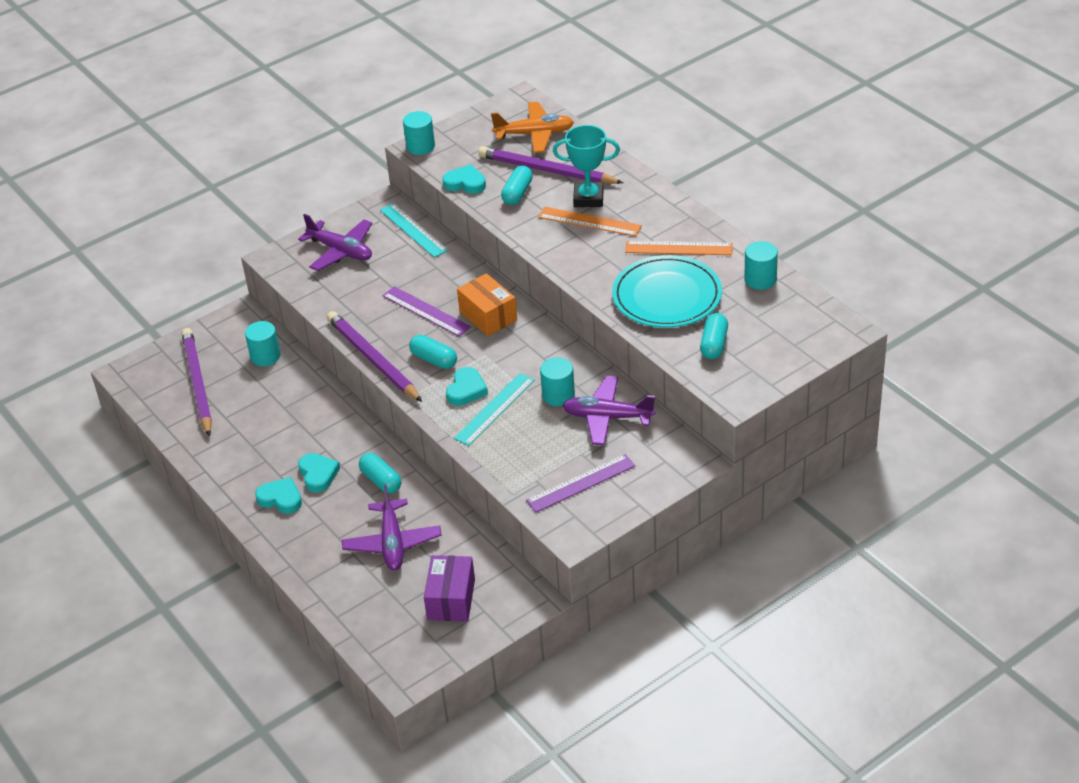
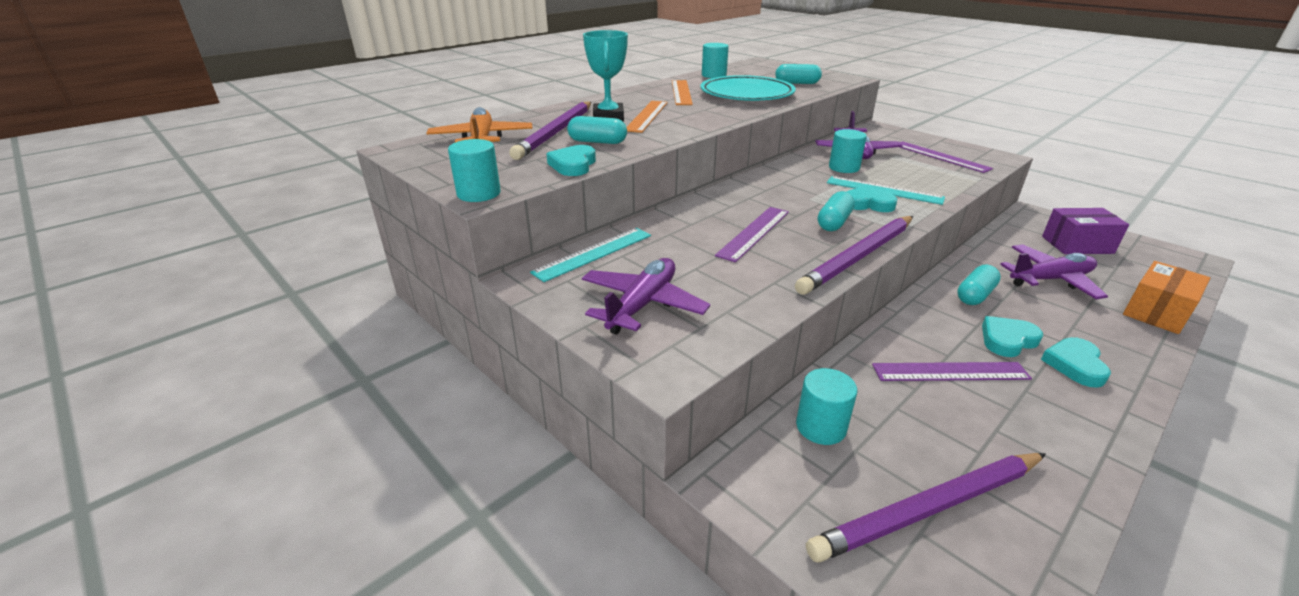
camera: 100 degrees left, 10 degrees down
orange box [457,273,517,336] -> orange box moved to [1123,261,1210,334]
none -> purple ruler [872,362,1032,381]

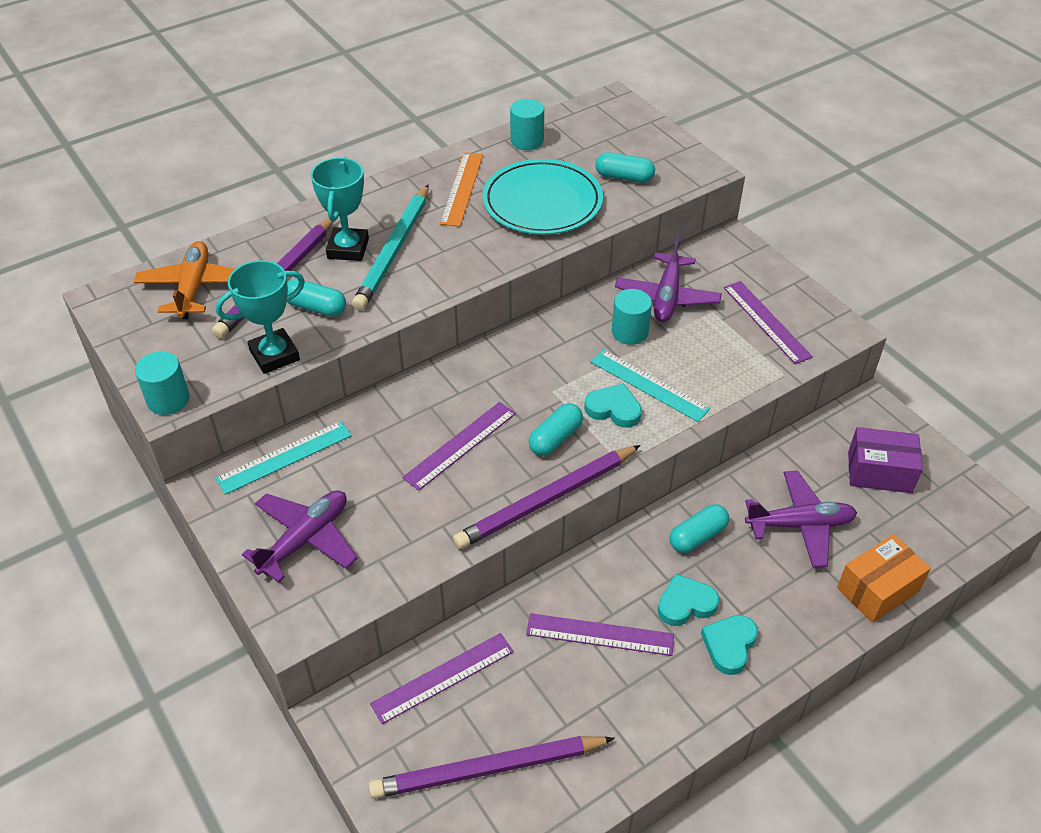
camera: 10 degrees right, 15 degrees up
turquoise heart [546,145,596,176] -> turquoise trophy [216,260,305,374]
orange ruler [626,101,668,133] -> turquoise pencil [352,184,429,311]
turquoise cylinder [796,368,858,445] -> purple ruler [370,633,514,724]

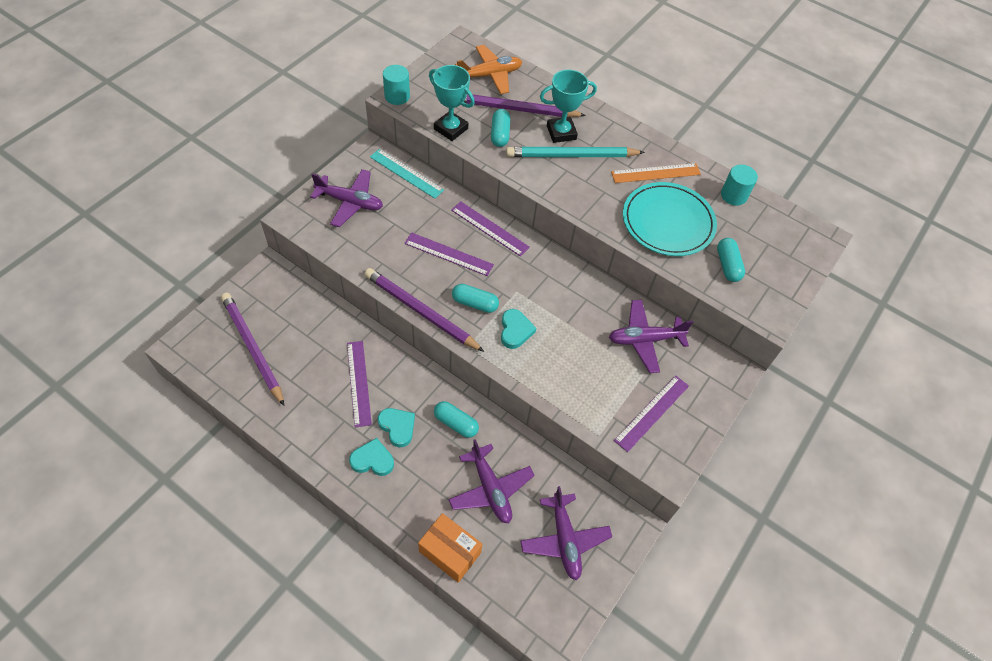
camera: 65 degrees right, 10 degrees up
purple ruler [370,633,514,724] -> purple ruler moved to [451,201,530,257]
turquoise ruler [590,350,710,422] -> none
turquoise cylinder [612,289,652,345] -> none
purple box [848,427,923,493] -> purple plane [520,486,612,581]

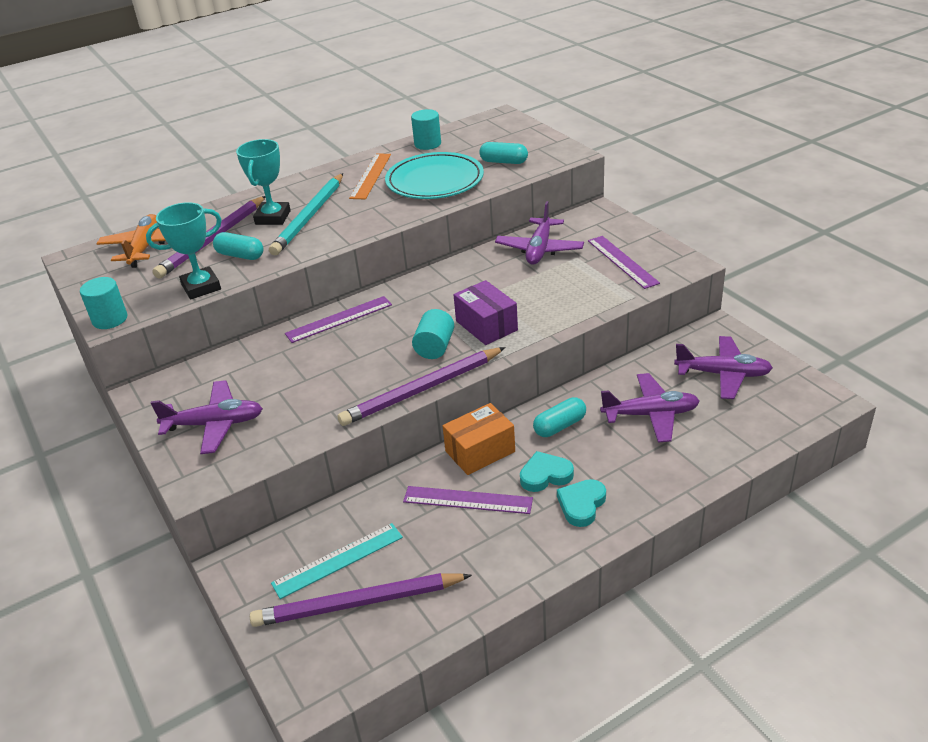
camera: 60 degrees left, 20 degrees down
purple plane [310,169,383,227] -> purple plane turned 45 degrees clockwise [151,380,263,454]
turquoise ruler [370,149,444,199] -> turquoise ruler moved to [271,523,403,599]
purple ruler [404,232,494,276] -> none
orange box [418,513,482,583] -> orange box moved to [443,403,515,475]
turquoise capsule [452,284,499,313] -> turquoise cylinder [412,309,454,359]
turquoise heart [501,309,536,349] -> purple box [454,280,518,345]

